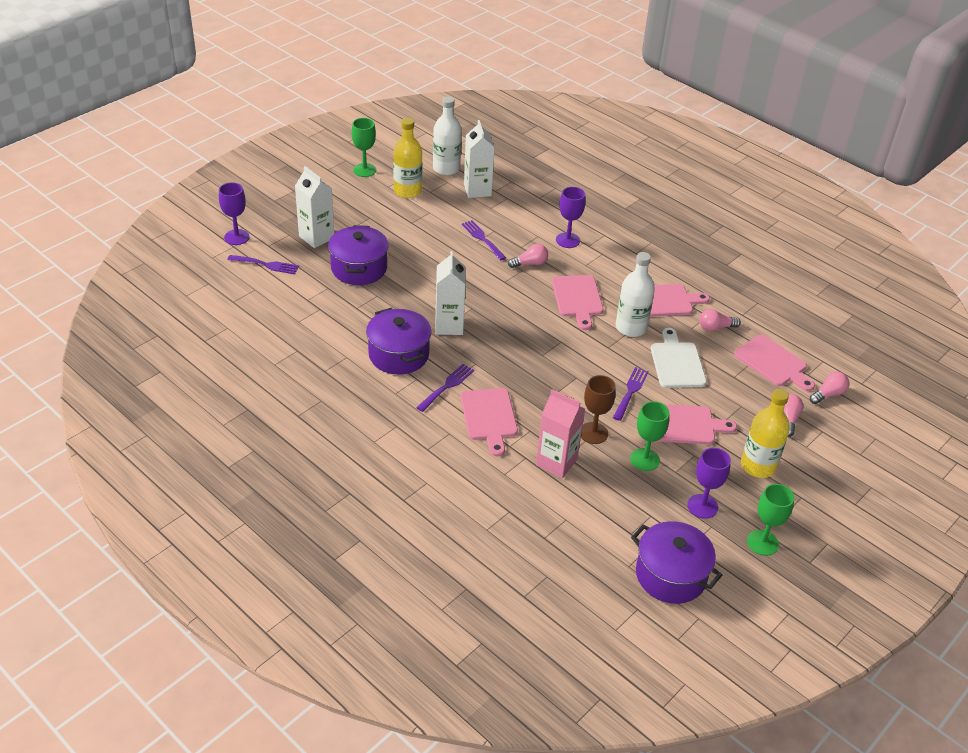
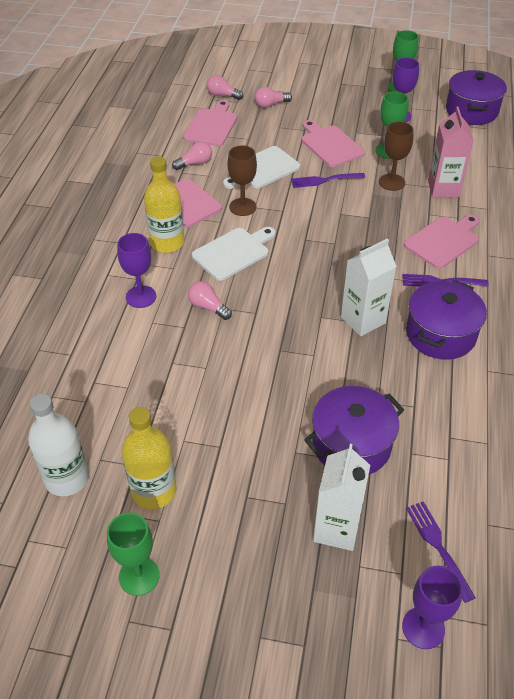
camera: 120 degrees left, 5 degrees up
purple fork [462,220,506,260] -> none
white carton [464,120,495,198] -> none
pink cutting board [552,275,603,330] -> white cutting board [192,227,276,281]
white bottle [616,252,655,337] -> brown goblet [228,145,257,216]
pink light bulb [699,309,741,332] -> pink light bulb turned 75 degrees counterclockwise [172,141,212,170]
yellow bottle [741,389,790,478] -> yellow bottle moved to [144,156,185,253]

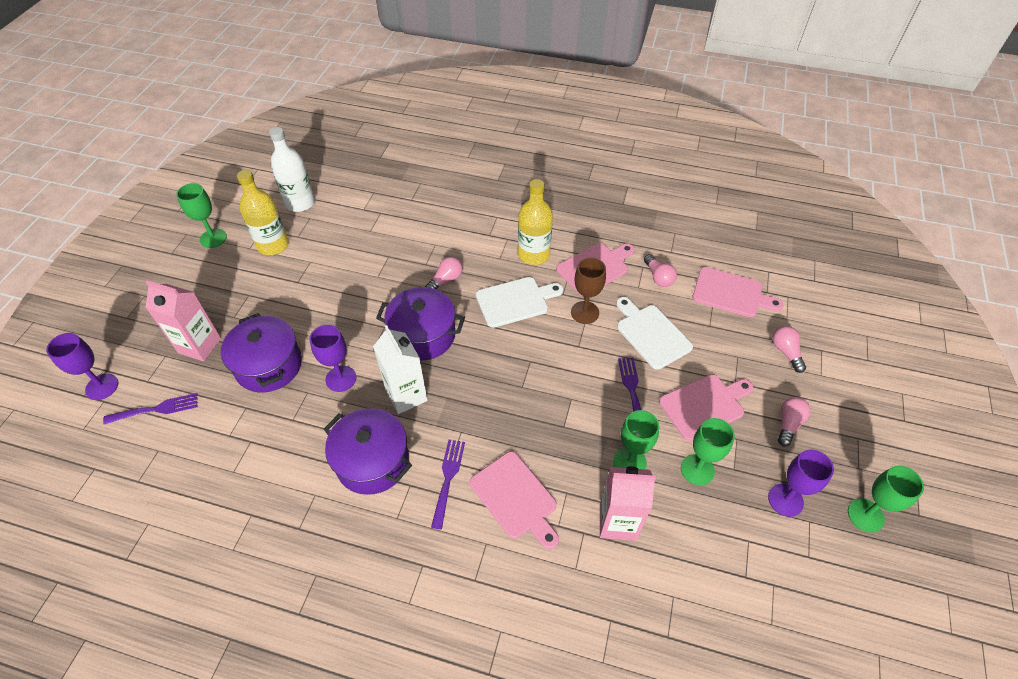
camera: 95 degrees right, 5 degrees up
purple goblet [117,233,156,308] -> purple goblet moved to [309,325,356,392]
white cutting board [192,227,276,281] -> white cutting board turned 75 degrees counterclockwise [476,277,563,328]
pink light bulb [207,75,243,100] -> pink light bulb moved to [778,397,811,447]
white carton [313,444,370,551] -> pink carton [146,280,221,361]
brown goblet [379,122,414,191] -> green goblet [613,410,659,469]
purple pot [446,70,507,125] -> purple pot moved to [376,287,465,361]

